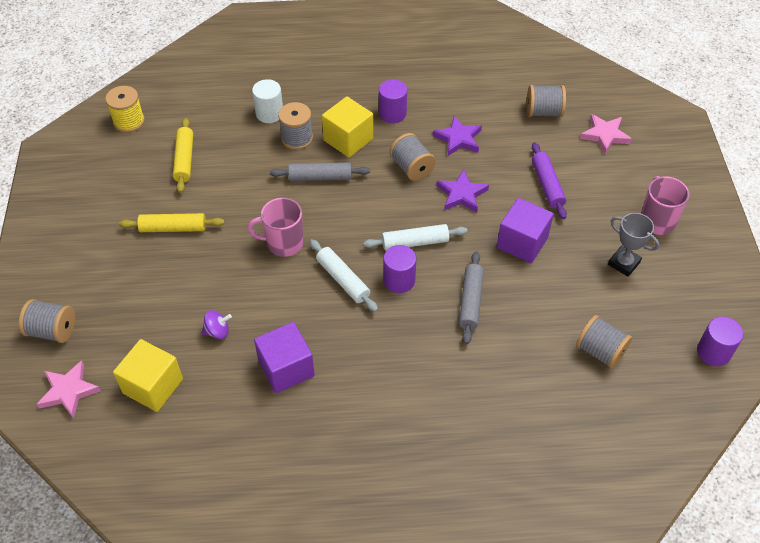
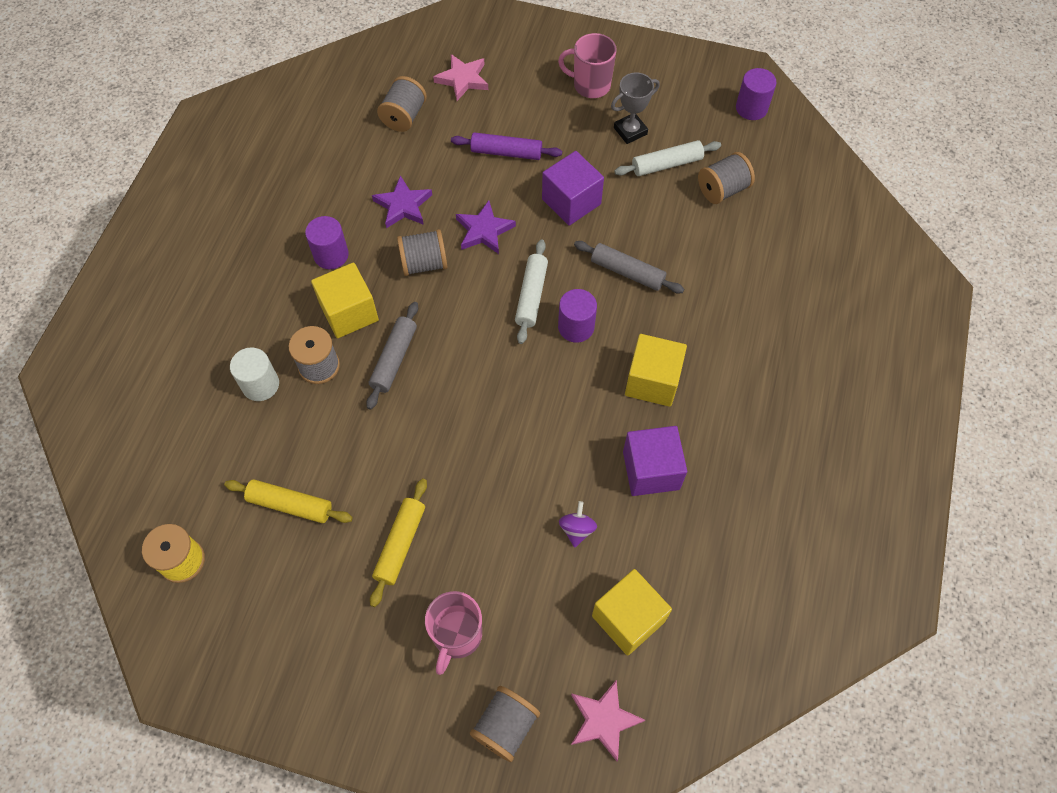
camera: 70 degrees left, 10 degrees up
pink mug [248,198,303,257] -> pink mug moved to [425,591,482,675]
white rolling pin [310,239,378,312] -> white rolling pin moved to [614,140,721,176]
none -> yellow cube [625,334,687,407]

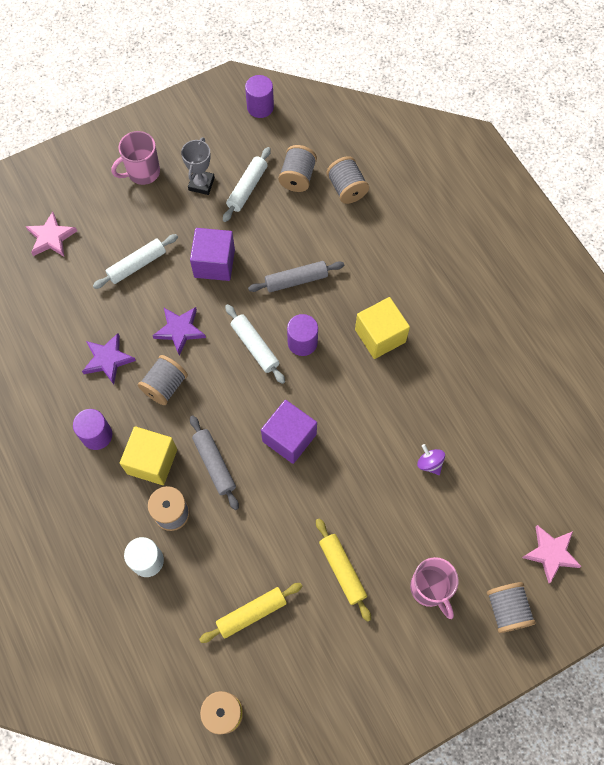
camera: 45 degrees left, 5 degrees up
grey spool [377,76,427,132] -> grey spool moved to [327,156,369,204]
purple rolling pin [451,132,562,160] -> white rolling pin [93,234,178,289]
yellow cube [592,569,672,656] -> none
purple cube [623,426,687,496] -> purple cube moved to [261,400,317,464]

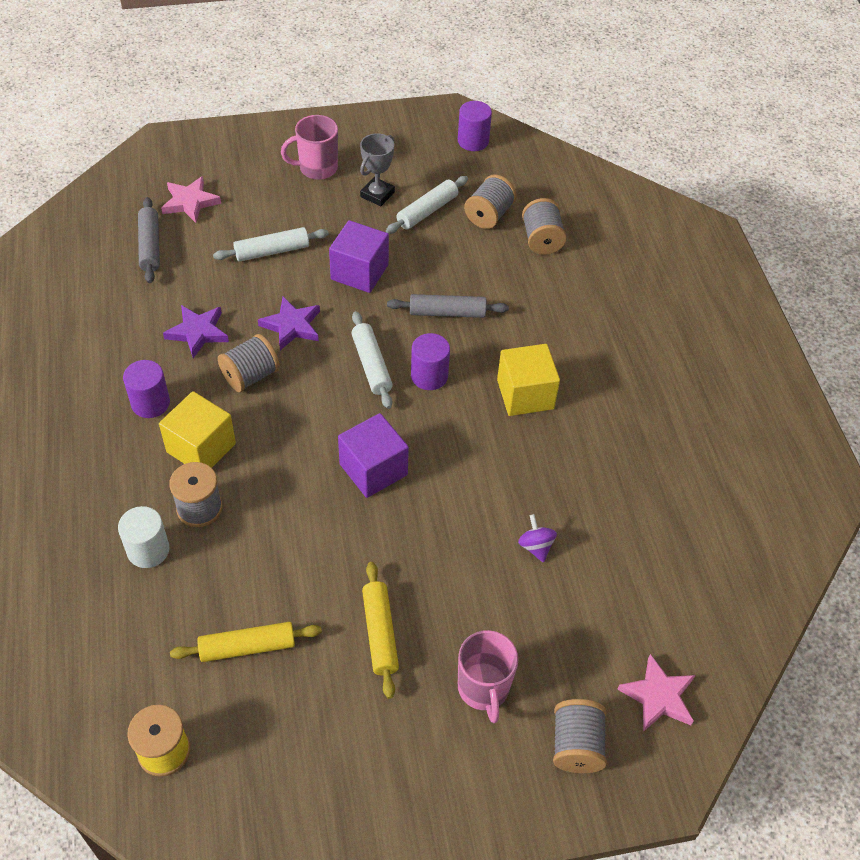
camera: 15 degrees right, 15 degrees down
grey rolling pin [190,415,239,510] -> grey rolling pin moved to [138,197,160,283]

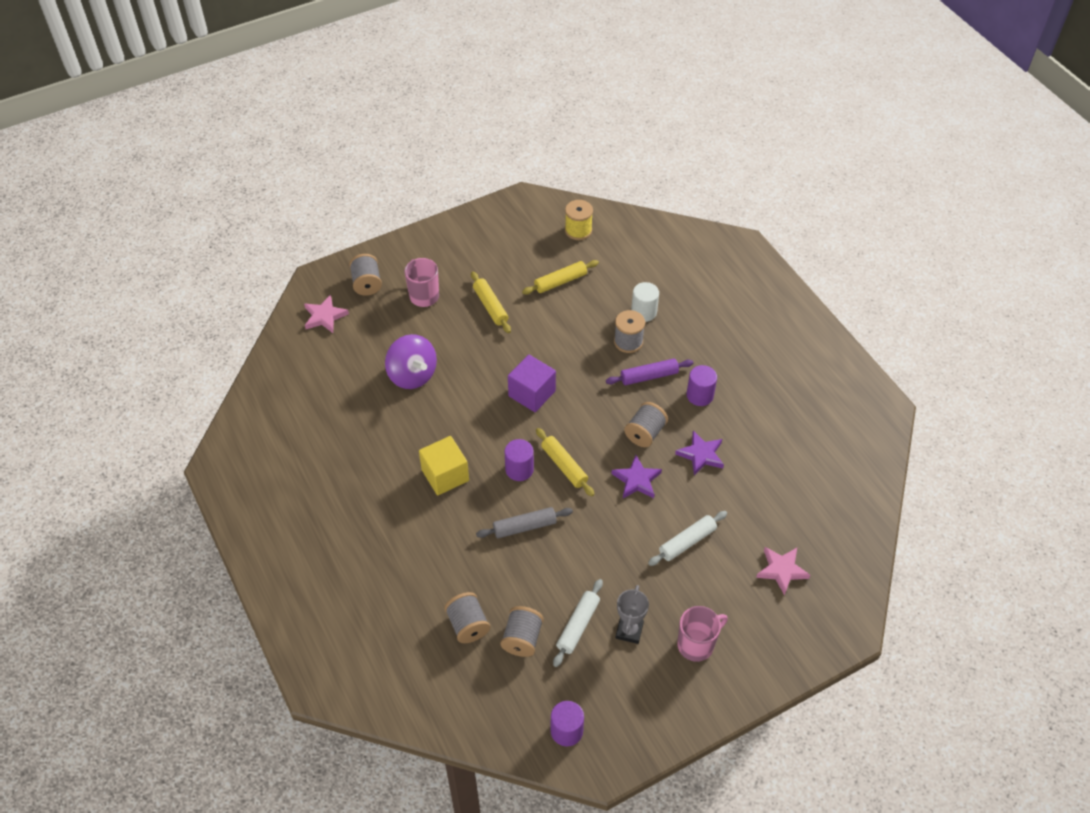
camera: 165 degrees right, 0 degrees up
grey rolling pin [138,197,160,283] -> none
yellow cube [159,391,236,468] -> purple rolling pin [606,359,693,385]
purple cube [329,220,389,293] -> none
white rolling pin [351,311,393,409] -> yellow rolling pin [536,428,594,496]
purple spinning top [518,514,557,563] -> purple spinning top [385,334,437,389], size x2.14

